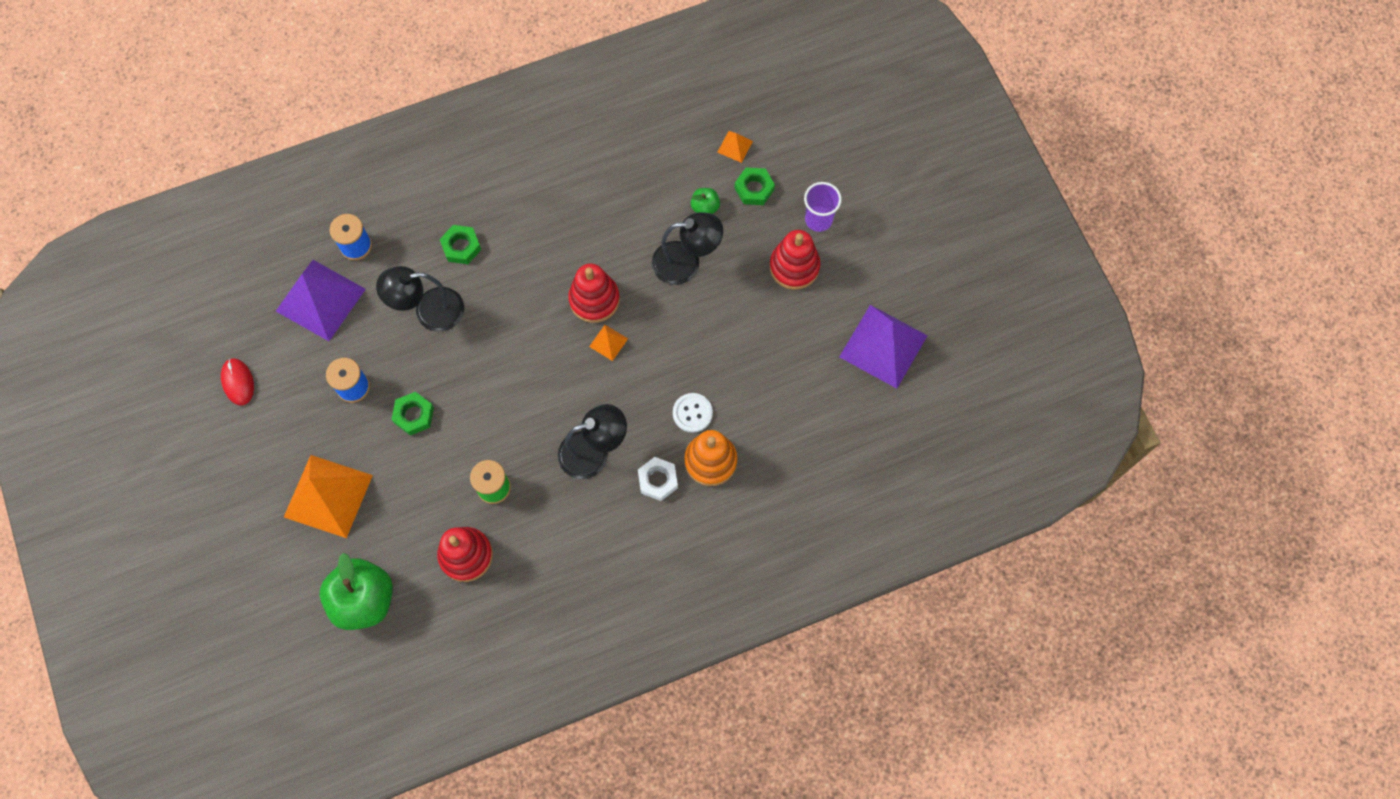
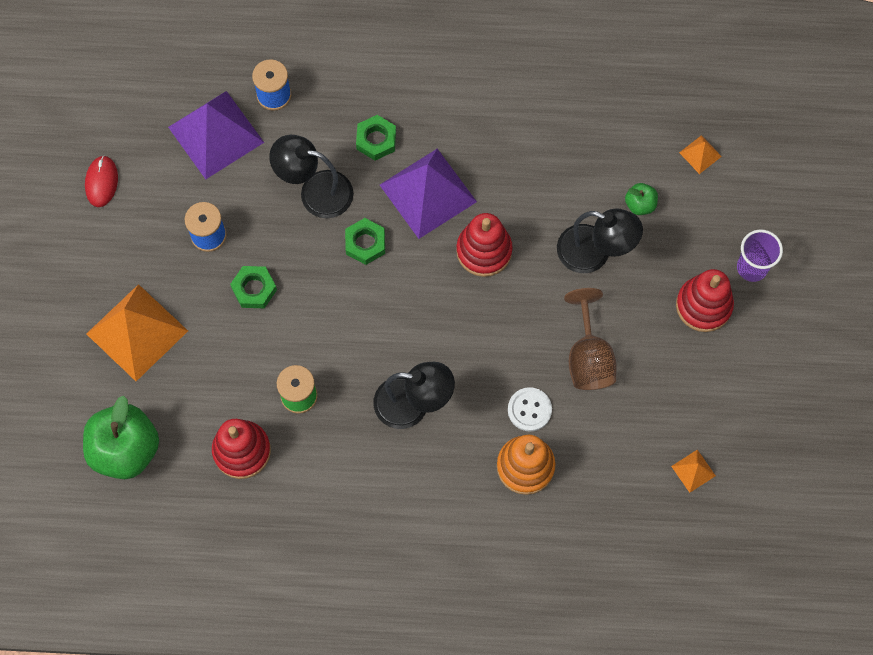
camera: 25 degrees right, 0 degrees up
orange pyramid [589,325,628,361] -> orange pyramid moved to [671,450,716,493]
white nut [638,457,678,501] -> none
green nut [735,168,775,205] -> green nut moved to [345,218,385,265]
purple pyramid [839,305,928,389] -> purple pyramid moved to [380,149,477,239]
none -> brown goblet [564,288,617,390]

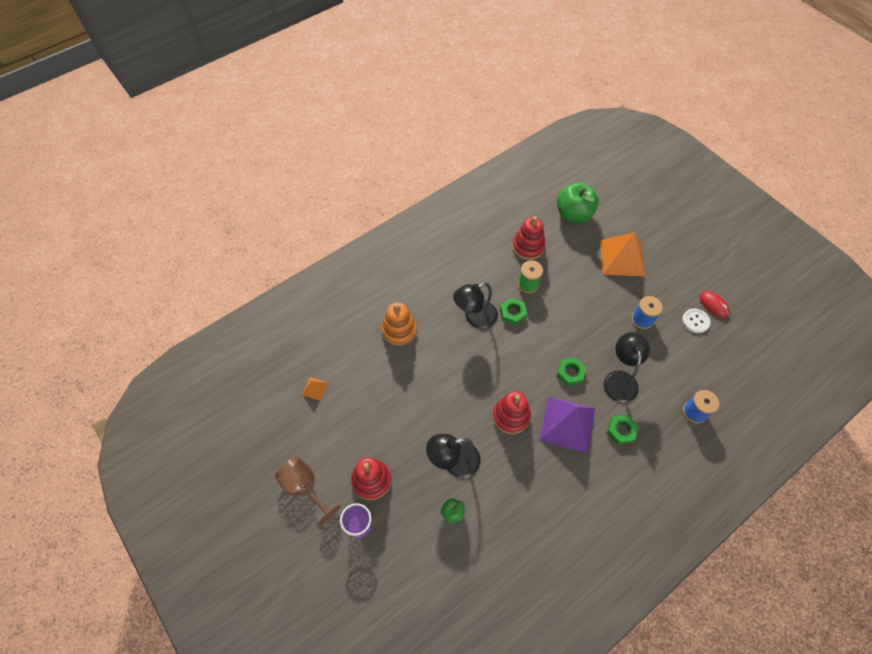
camera: 140 degrees right, 10 degrees down
purple pyramid [168,91,264,179] -> none
green nut [230,266,277,308] -> green nut moved to [500,298,527,325]
black lamp [269,135,354,218] -> black lamp turned 60 degrees counterclockwise [604,332,650,403]
white button [508,387,552,432] -> white button moved to [682,309,710,333]
brown goblet [564,288,617,390] -> brown goblet moved to [275,457,341,526]
orange pyramid [679,135,722,174] -> none

